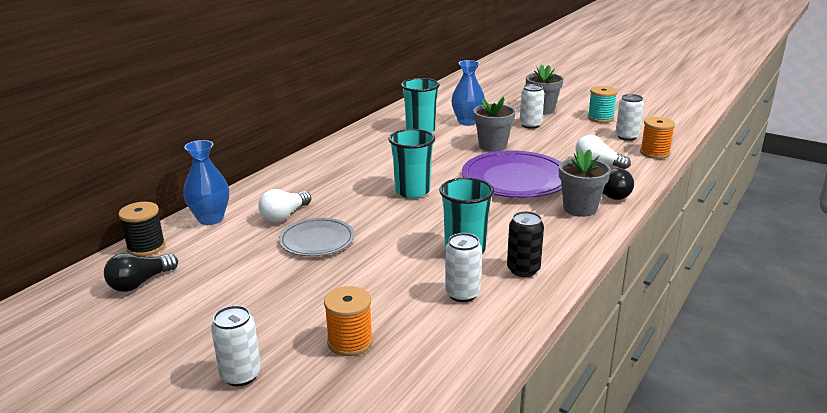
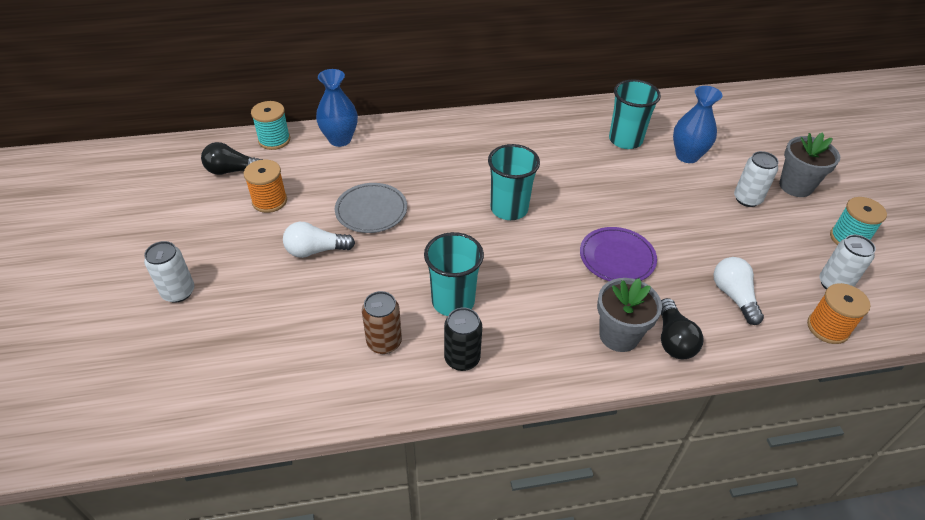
camera: 45 degrees right, 20 degrees up
black spool [119,202,165,256] -> turquoise spool [251,101,290,150]
white light bulb [258,189,311,222] -> white light bulb moved to [283,222,355,258]
orange spool [324,286,373,356] -> orange spool moved to [244,160,287,213]
white can [445,233,482,302] -> brown can [362,291,402,354]
purple plate [462,150,562,198] -> purple plate [580,227,657,281], size x0.59
grey flower pot [473,97,515,152] -> none

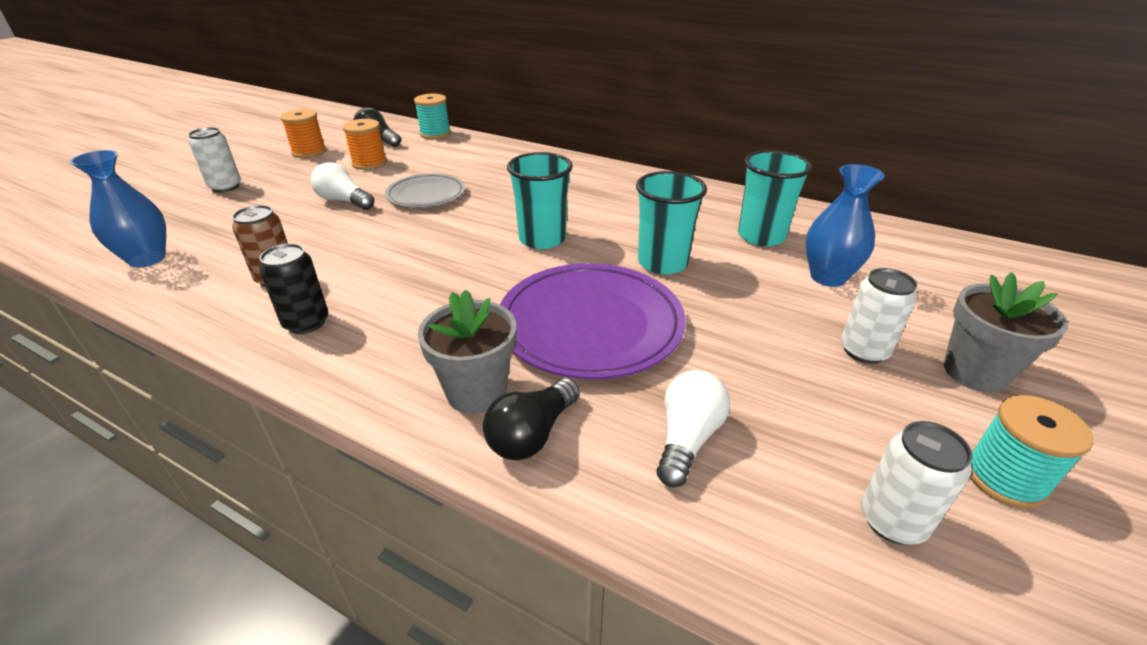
camera: 40 degrees right, 10 degrees down
blue vase [316,69,358,147] -> blue vase moved to [70,150,166,268]
turquoise cup [424,232,484,316] -> turquoise cup moved to [636,171,707,274]
purple plate [580,227,657,281] -> purple plate [500,263,686,379], size x1.68
orange spool [807,283,870,344] -> orange spool moved to [280,109,326,158]

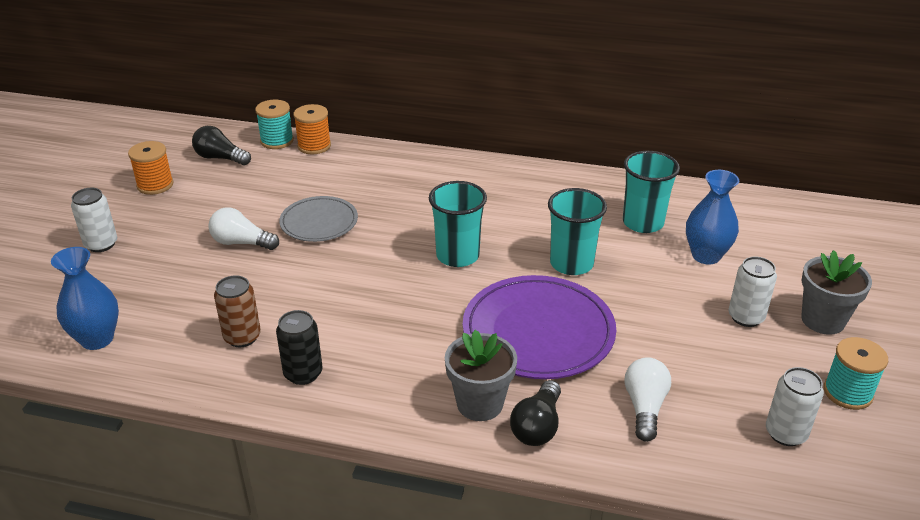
camera: 15 degrees left, 0 degrees up
orange spool [343,119,387,170] -> orange spool moved to [293,104,331,154]

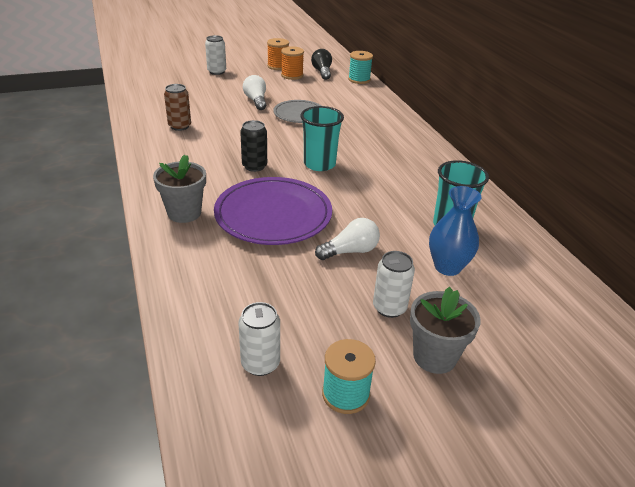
camera: 55 degrees right, 0 degrees up
blue vase [51,247,119,350] -> none
black can [276,310,323,385] -> black can moved to [240,120,267,172]
orange spool [293,104,331,154] -> orange spool moved to [281,46,304,80]
black light bulb [510,380,561,446] -> none
turquoise cup [548,188,607,275] -> none
white light bulb [624,357,671,442] -> white light bulb moved to [315,218,380,260]

